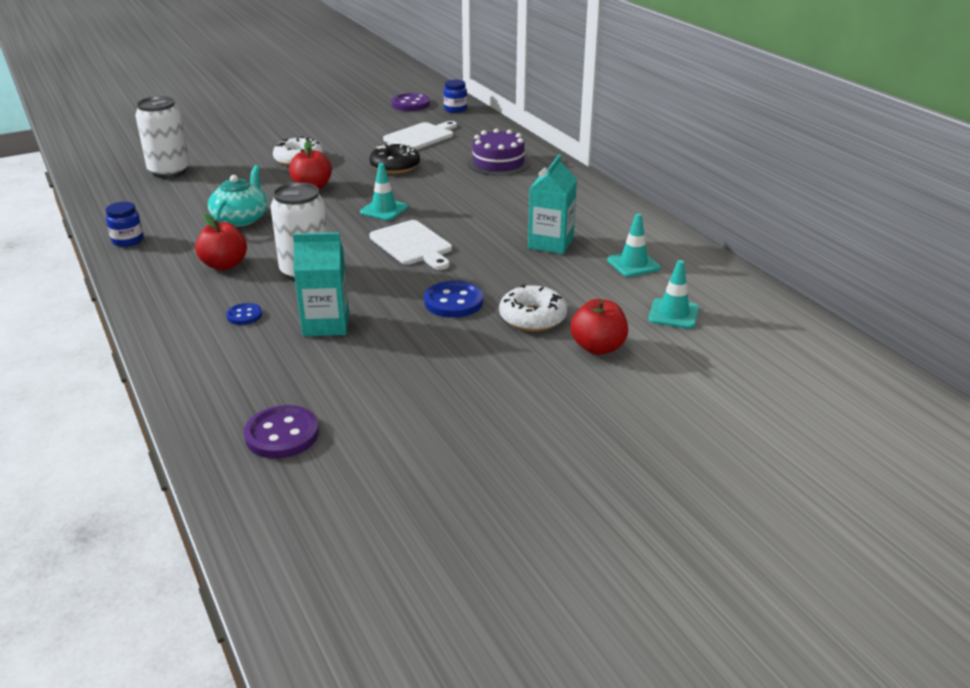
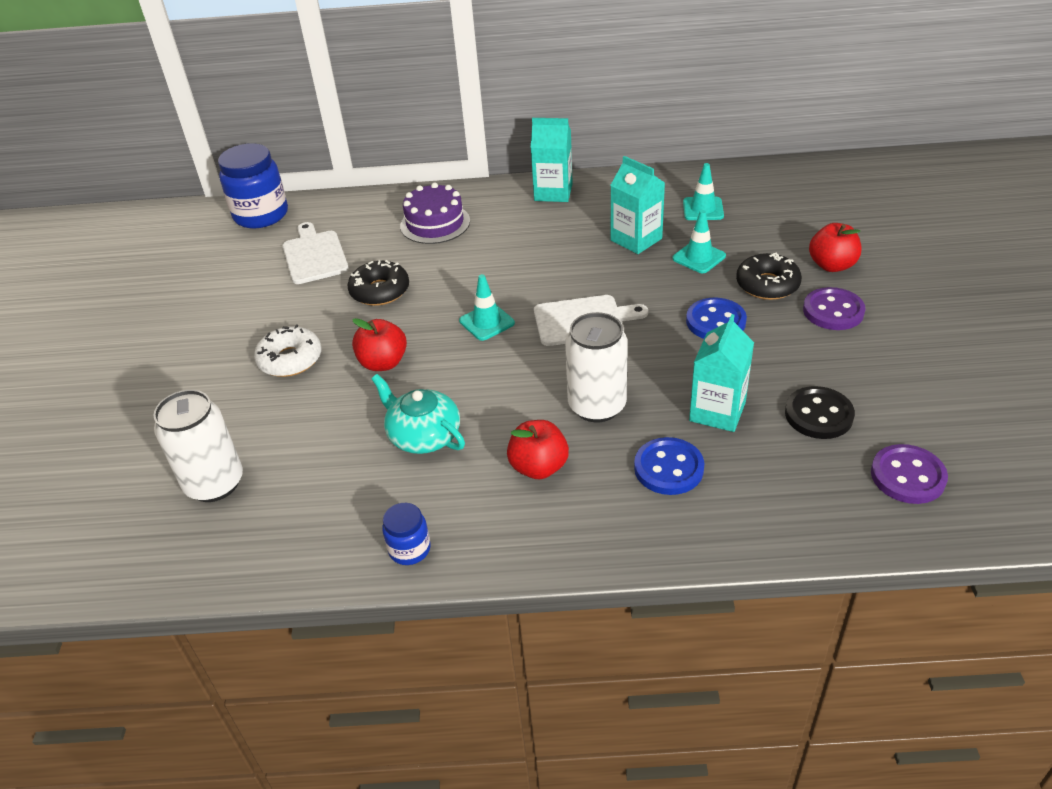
camera: 60 degrees left, 10 degrees up
blue button [226,303,262,325] -> blue button [634,437,704,495], size x1.75
purple button [391,93,430,111] -> purple button moved to [803,287,866,330]
blue jar [444,80,467,113] -> blue jar [218,143,288,229], size x1.95
white donut [499,284,567,331] -> black donut [736,253,802,300]
turquoise traffic cone [648,260,699,329] -> turquoise traffic cone moved to [672,210,726,273]
none -> turquoise carton [531,118,573,202]
none -> black button [785,386,855,439]

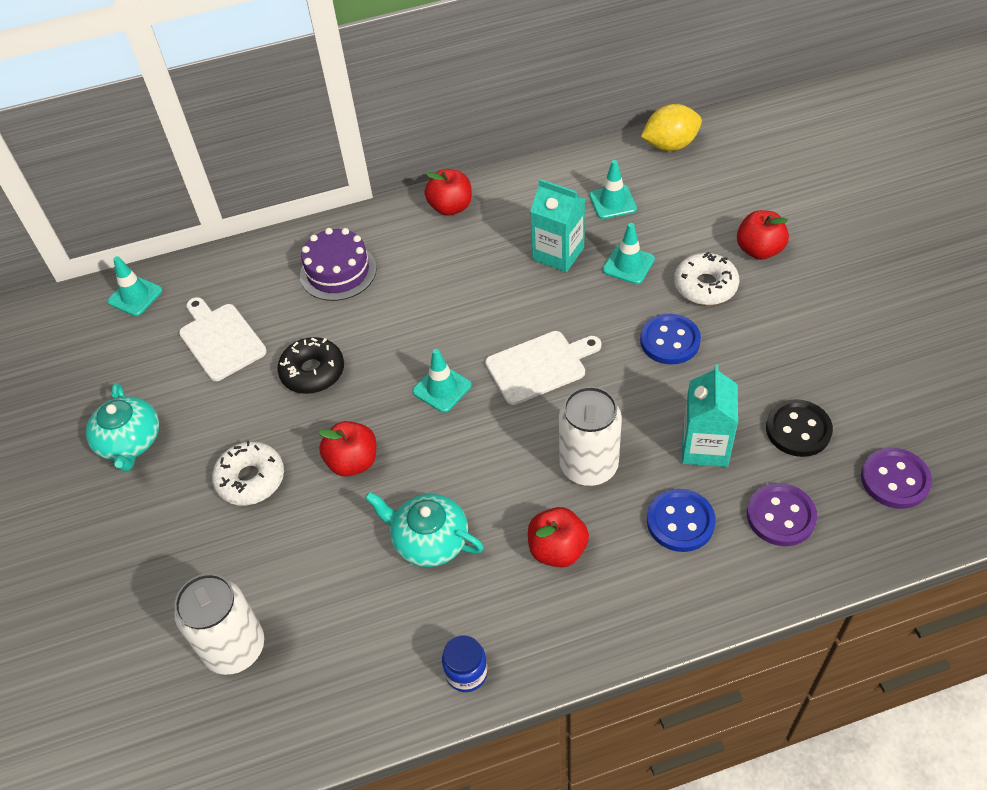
camera: 15 degrees left, 10 degrees up
blue jar [218,143,288,229] -> turquoise traffic cone [108,256,162,316]
turquoise carton [531,118,573,202] -> red apple [425,169,472,216]
black donut [736,253,802,300] -> white donut [674,252,739,305]
purple button [803,287,866,330] -> purple button moved to [747,483,817,546]
none -> turquoise teapot [86,382,159,472]
none -> yellow lemon [641,104,702,151]

